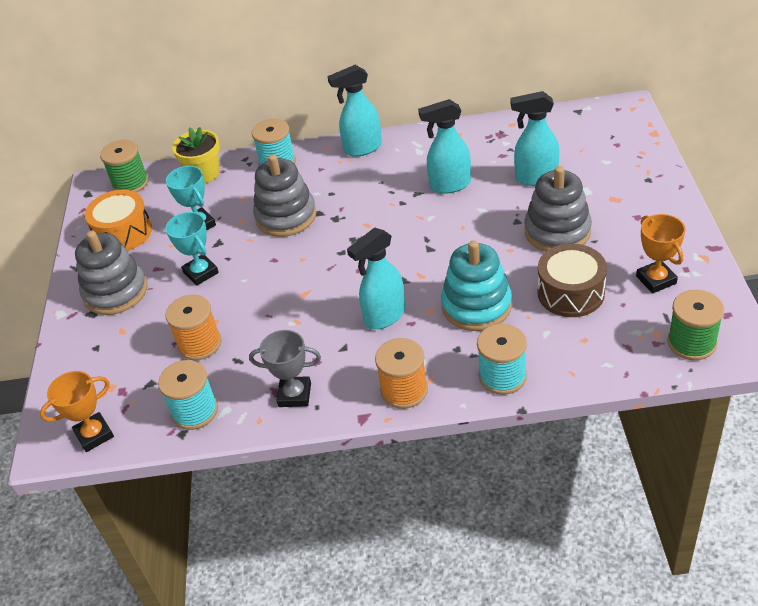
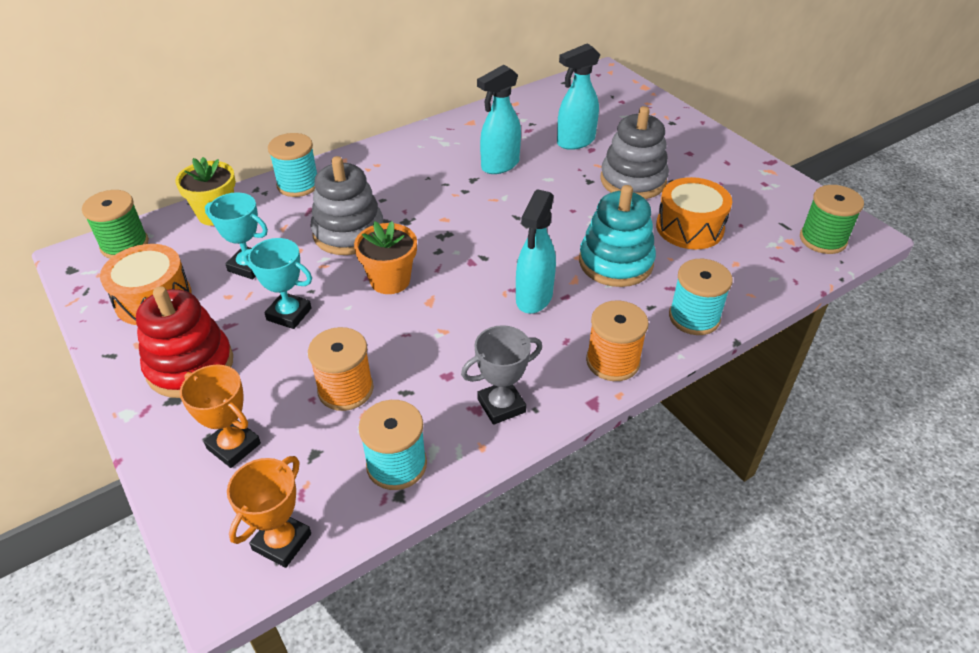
camera: 35 degrees left, 0 degrees up
grey stacking toy [75,231,148,315] -> red stacking toy [136,286,233,398]
turquoise spray bottle [327,65,382,157] -> none
brown drum [538,244,607,317] -> orange drum [656,177,732,249]
orange trophy [636,214,685,293] -> orange trophy moved to [180,364,261,468]
none -> orange flower pot [354,221,417,294]

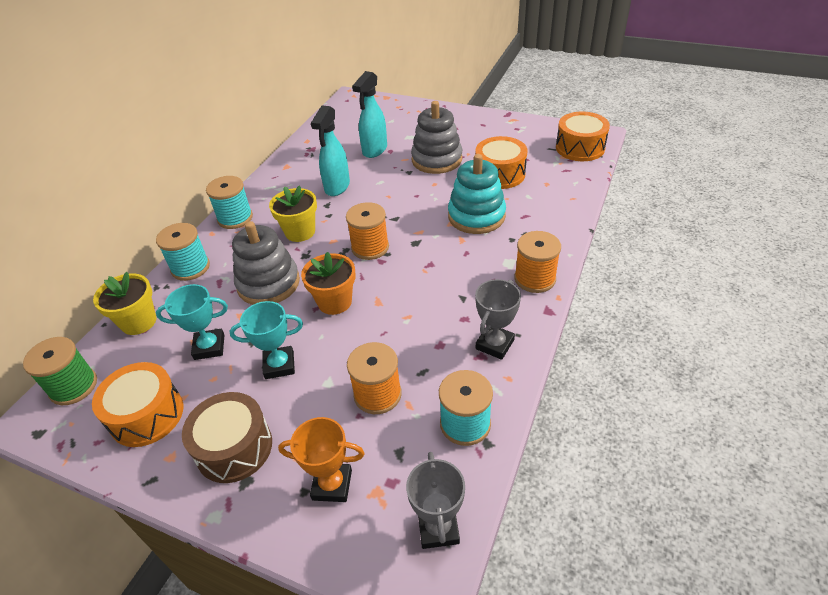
camera: 30 degrees left, 0 degrees up
red stacking toy [136,286,233,398] -> brown drum [182,392,272,483]
orange trophy [227,456,311,568] -> grey trophy [406,452,465,549]
turquoise spray bottle [516,189,556,314] -> none
turquoise spool [669,259,732,335] -> turquoise spool moved to [206,176,253,229]
green spool [800,185,864,254] -> orange drum [556,112,610,161]
none -> yellow flower pot [269,185,317,242]
none -> orange spool [346,202,389,260]

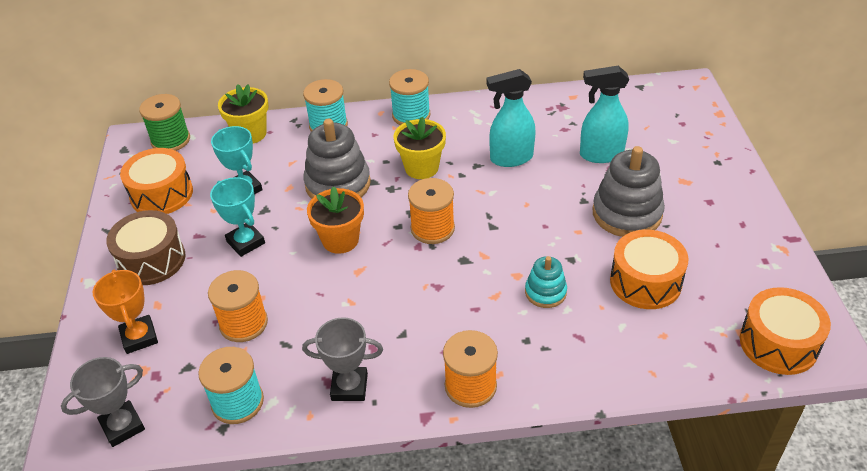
camera: 60 degrees right, 0 degrees up
turquoise stacking toy [448,154,506,234] -> turquoise stacking toy [525,256,567,308], size x0.55

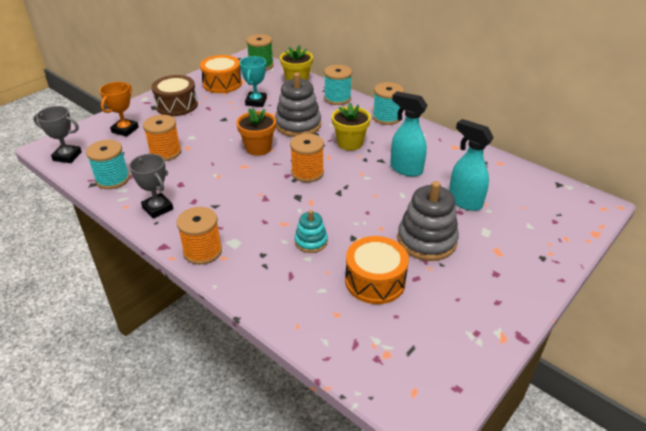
camera: 45 degrees right, 5 degrees down
turquoise trophy [210,177,265,257] -> none
orange drum [740,287,831,375] -> none

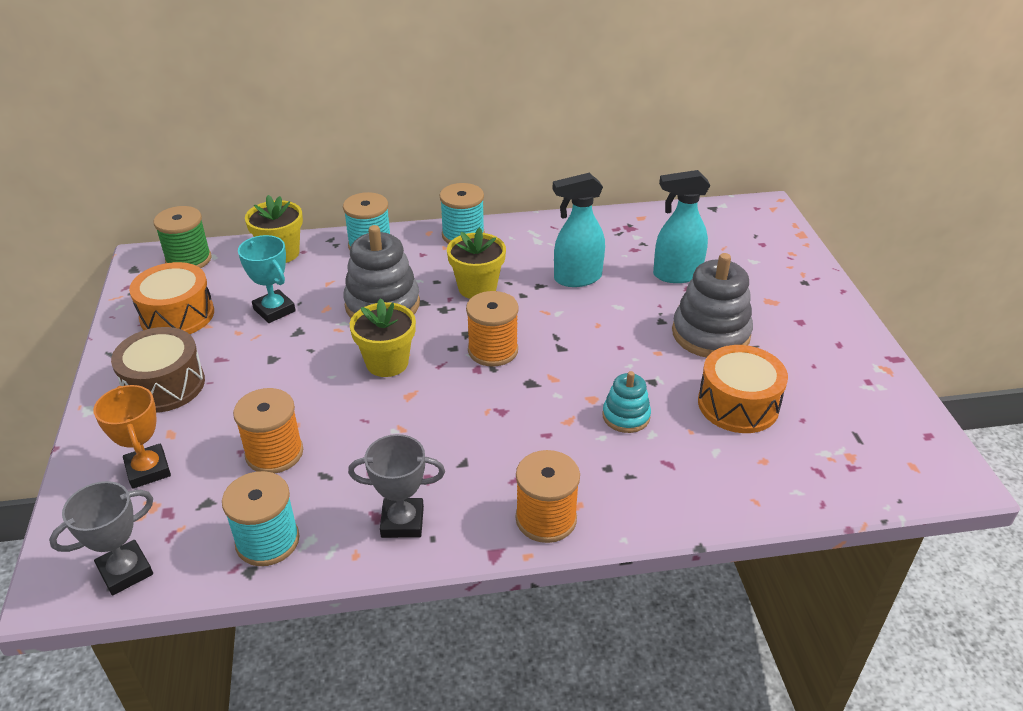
camera: 50 degrees left, 0 degrees up
orange flower pot [236,108,276,156] -> yellow flower pot [350,298,416,377]

